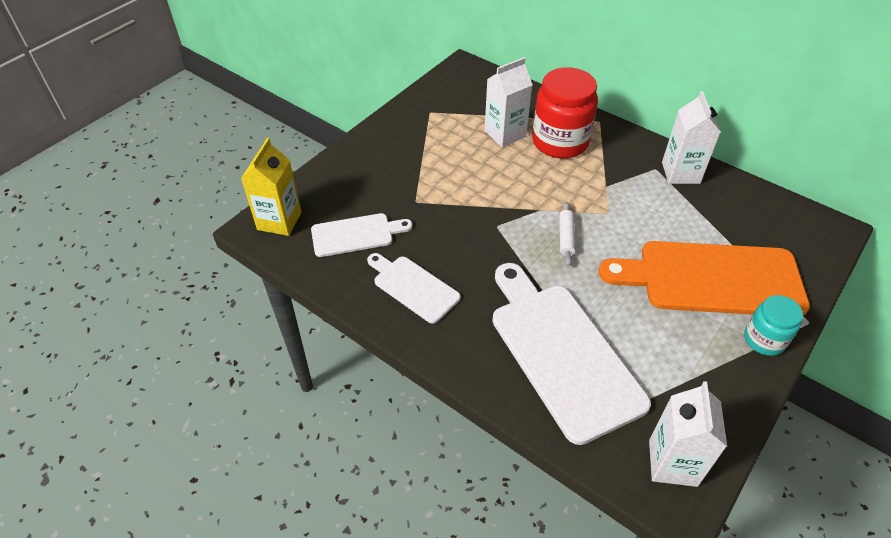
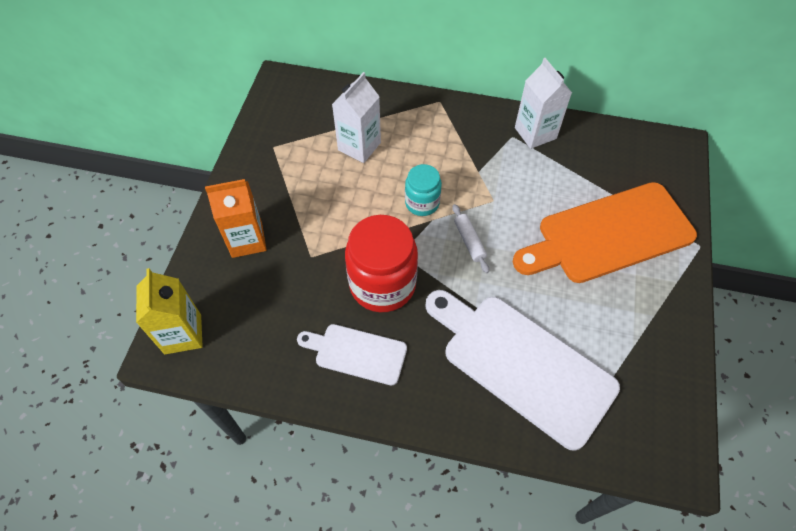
camera: 25 degrees left, 10 degrees up
white cutting board [311,213,413,257] -> none
red jar [532,67,598,158] -> red jar moved to [345,215,418,312]
white carton [649,381,727,487] -> none
turquoise jar [744,295,803,356] -> turquoise jar moved to [405,164,442,216]
none -> orange carton [205,179,267,258]

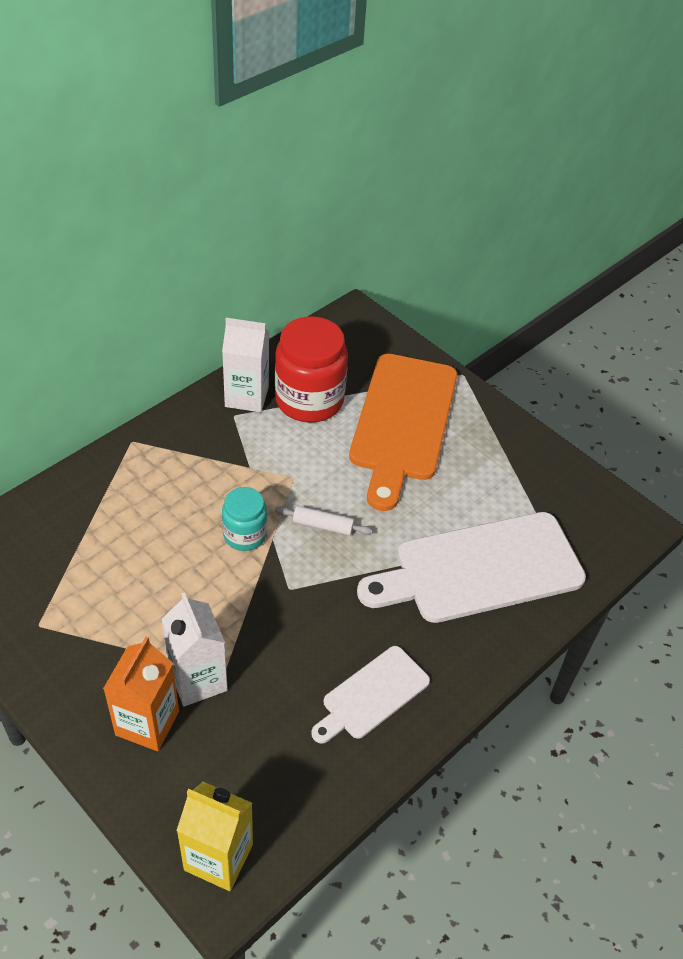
camera: 60 degrees left, 10 degrees down
white carton [332,72,381,163] -> white carton moved to [162,592,228,706]
red jar [345,215,418,312] -> red jar moved to [275,316,348,423]

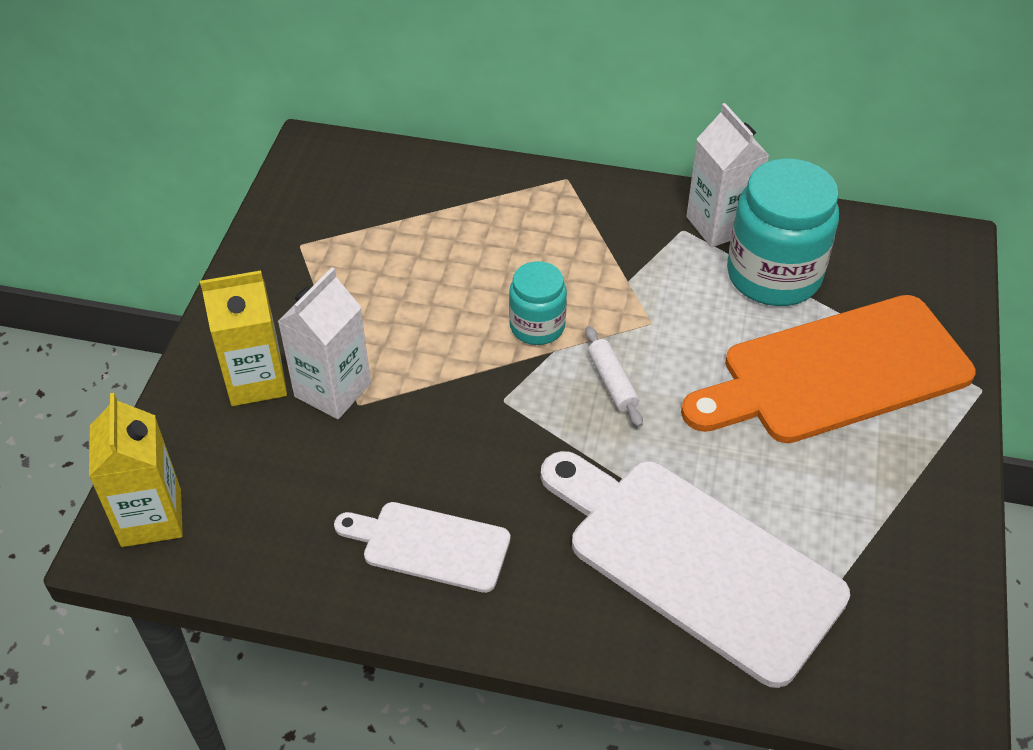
camera: 60 degrees right, 0 degrees up
orange carton [103,637,179,751] -> yellow carton [200,271,287,406]
red jar [275,316,348,423] -> turquoise jar [727,158,839,306]

